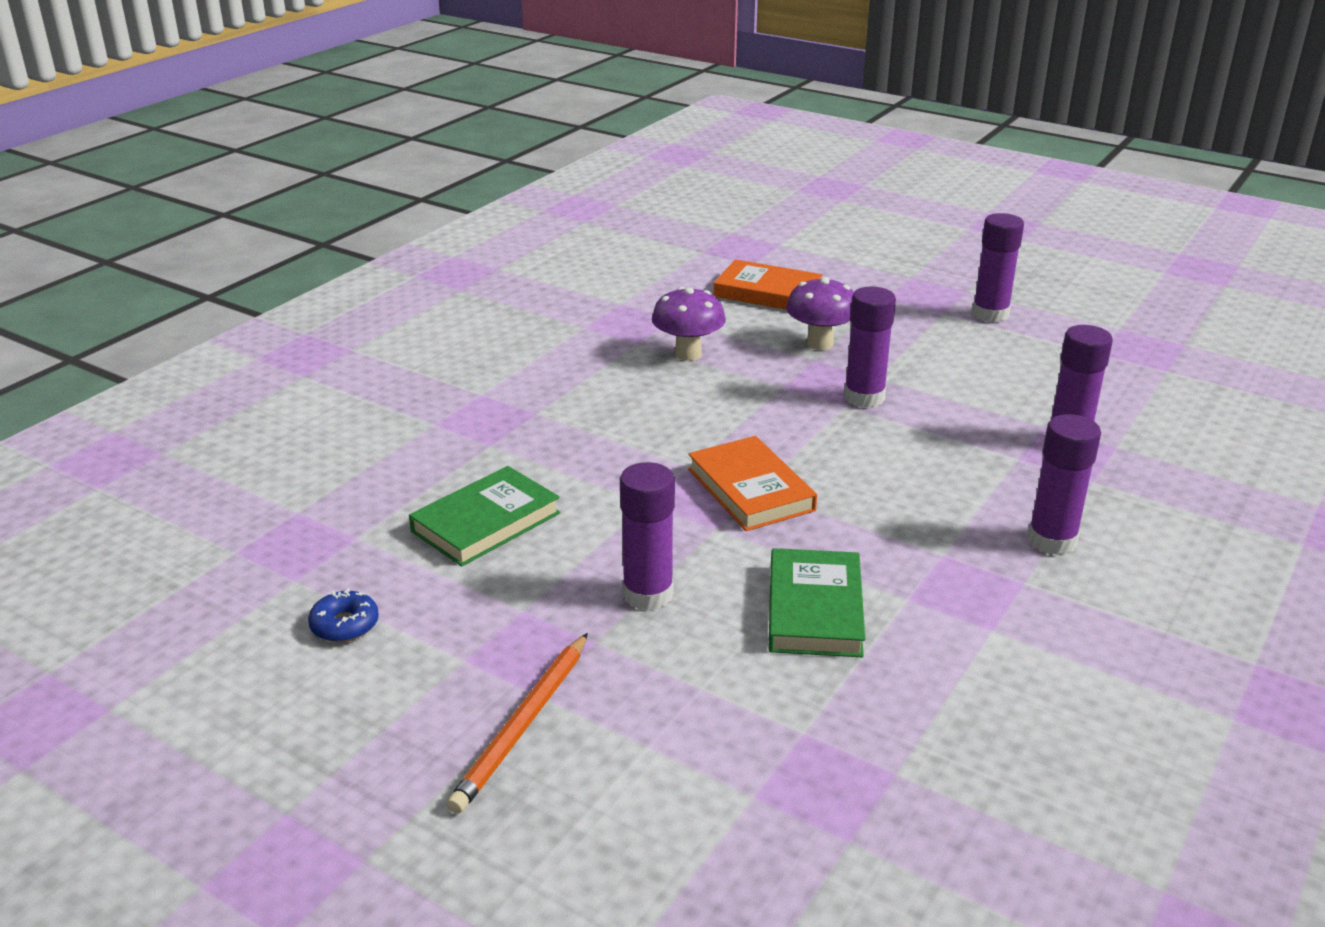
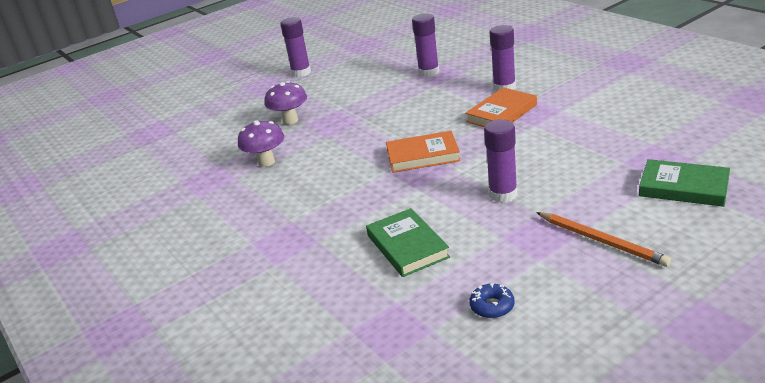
camera: 65 degrees left, 0 degrees up
orange book [714,259,823,310] -> orange book moved to [466,87,537,127]
green book [768,548,865,657] -> green book moved to [639,159,730,207]
purple glue stick [844,287,896,408] -> none

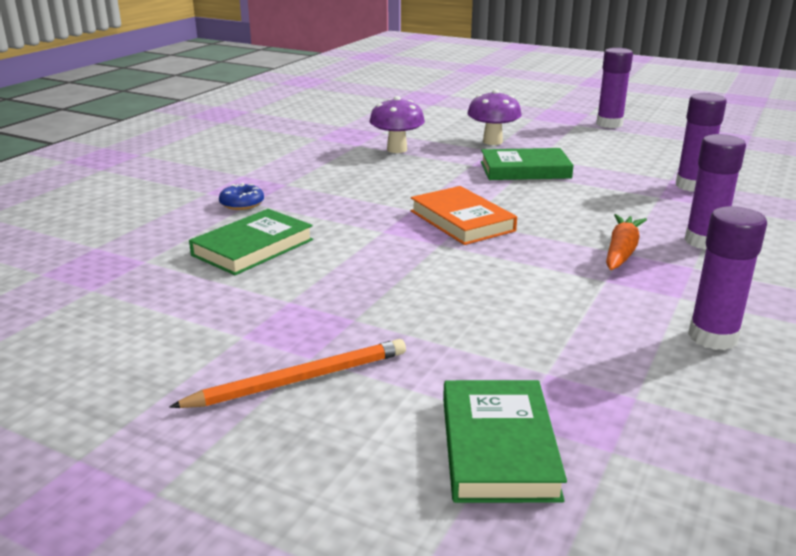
camera: 60 degrees right, 5 degrees down
orange book [466,87,537,127] -> orange carrot [606,214,647,270]
blue donut [469,283,515,318] -> blue donut moved to [219,183,264,210]
purple glue stick [484,119,517,203] -> purple glue stick moved to [688,206,767,350]
orange pencil [536,212,671,267] -> orange pencil turned 135 degrees counterclockwise [169,339,406,408]
none -> green book [481,148,574,180]

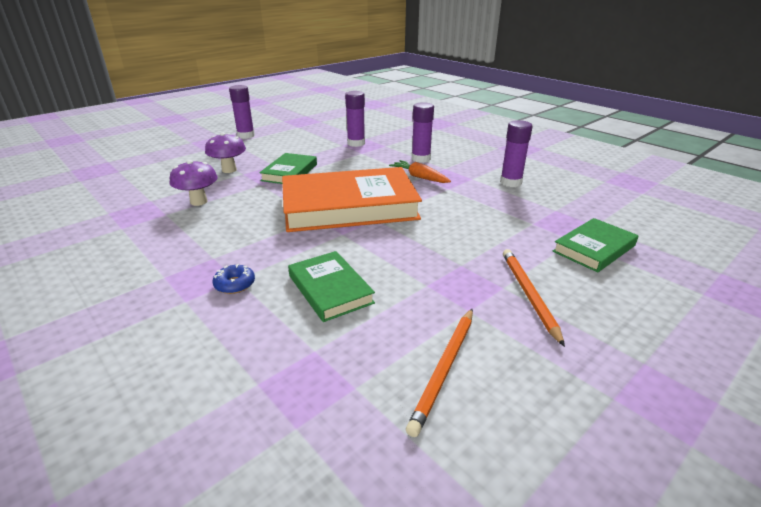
camera: 70 degrees left, 5 degrees up
orange book [411,186,517,245] -> orange book [282,167,422,232], size x2.00
green book [443,380,567,503] -> green book turned 60 degrees counterclockwise [553,218,639,272]
none -> orange pencil [406,309,473,437]

